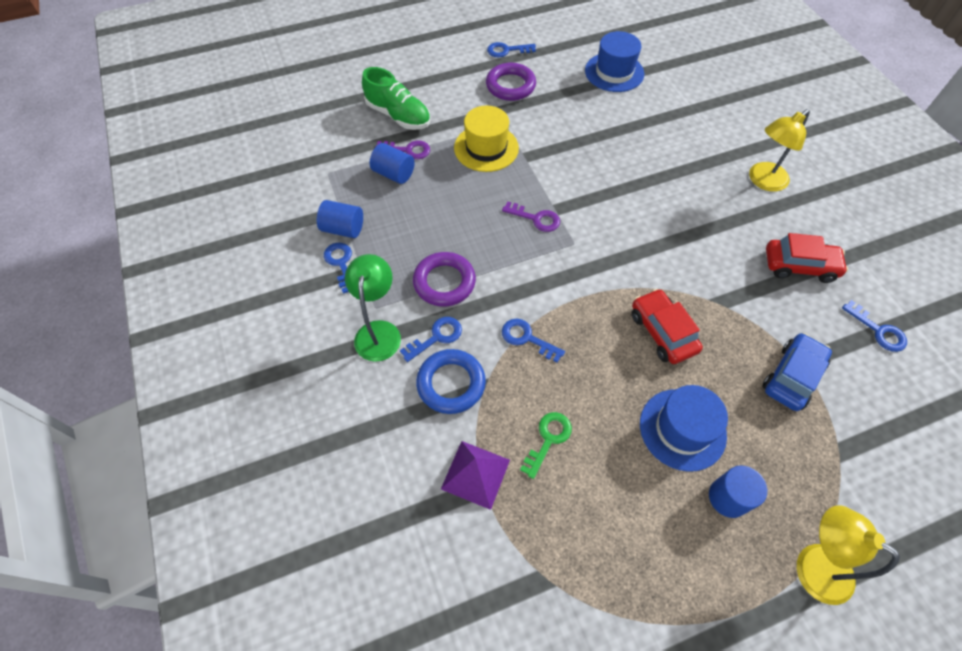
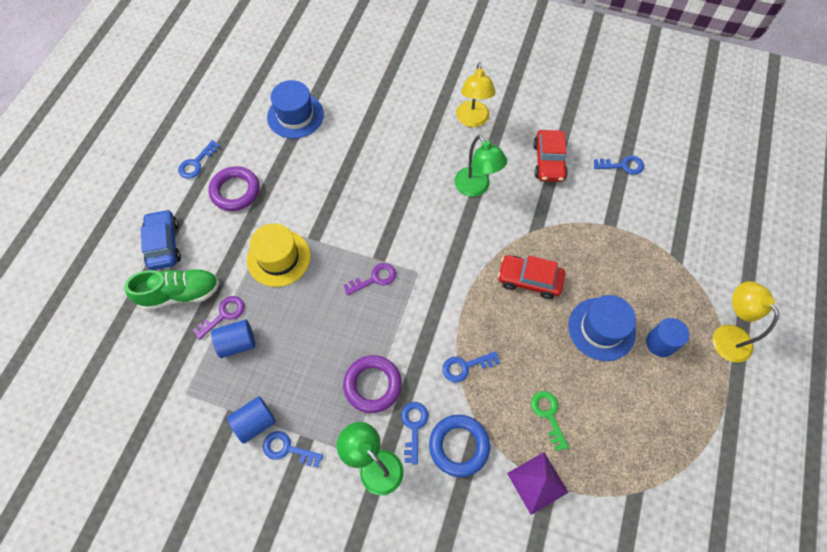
camera: 50 degrees left, 5 degrees up
blue car [762,333,832,411] -> blue car moved to [141,209,181,270]
red car [766,233,848,283] -> red car turned 135 degrees clockwise [533,130,568,182]
yellow lamp [797,505,900,605] -> yellow lamp turned 75 degrees clockwise [713,281,779,363]
none -> green lamp [454,135,507,197]

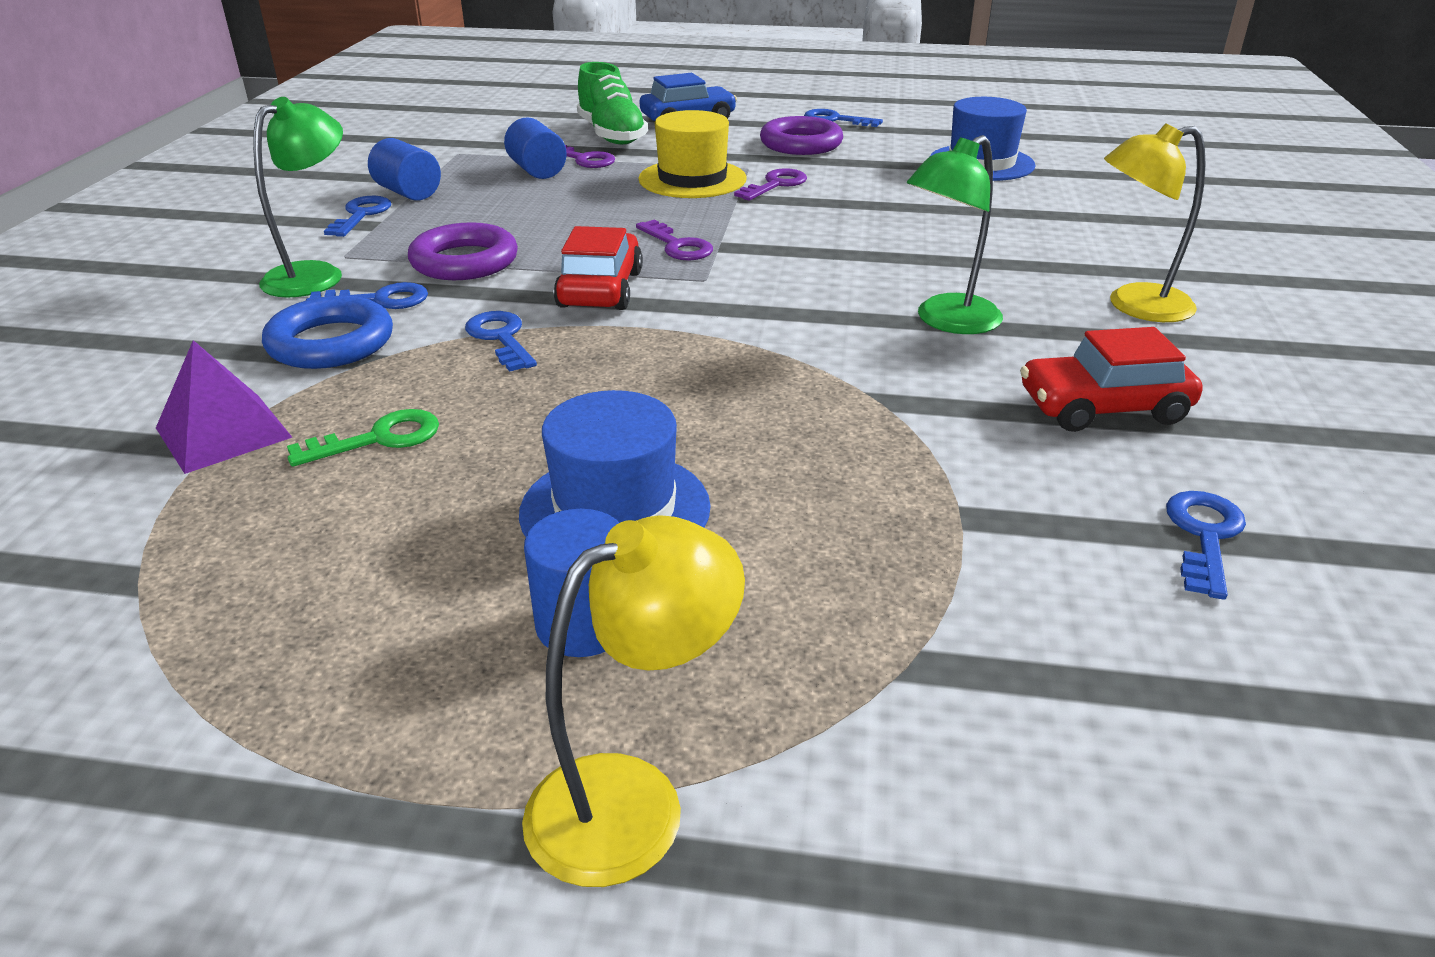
camera: 80 degrees right, 30 degrees down
red car [498,255,565,299] -> red car moved to [554,226,643,310]
blue key [594,155,644,175] -> blue key turned 150 degrees counterclockwise [1166,491,1246,600]
none -> purple key [734,168,807,201]

